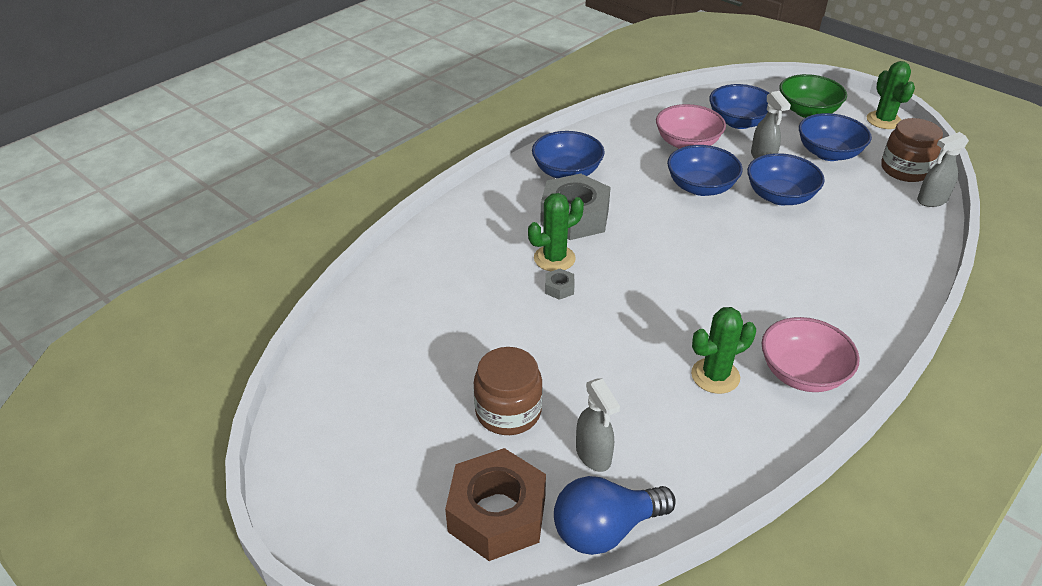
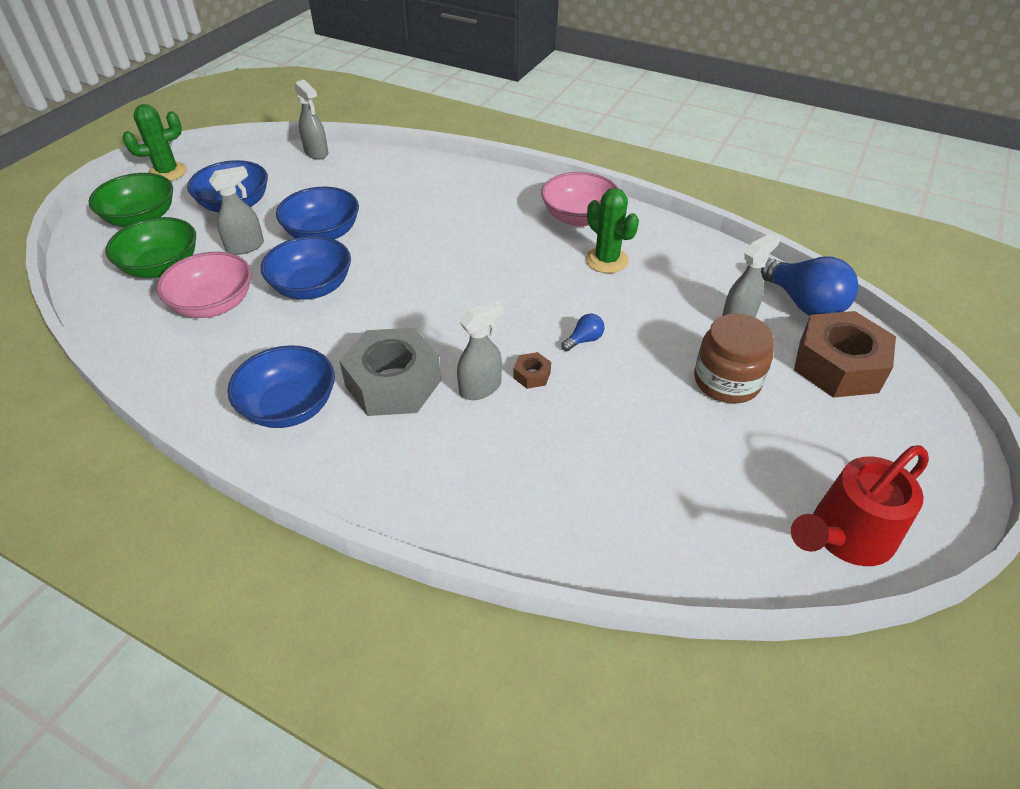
camera: 105 degrees left, 5 degrees up
green cactus [528,193,584,271] -> grey spray bottle [457,300,504,400]
grey nut [545,269,574,300] -> brown nut [514,352,551,389]
blue bowl [709,84,769,129] -> green bowl [105,217,196,278]
brown jar [881,118,943,182] -> none
none -> blue light bulb [561,314,604,351]
none -> red watering can [791,445,929,566]

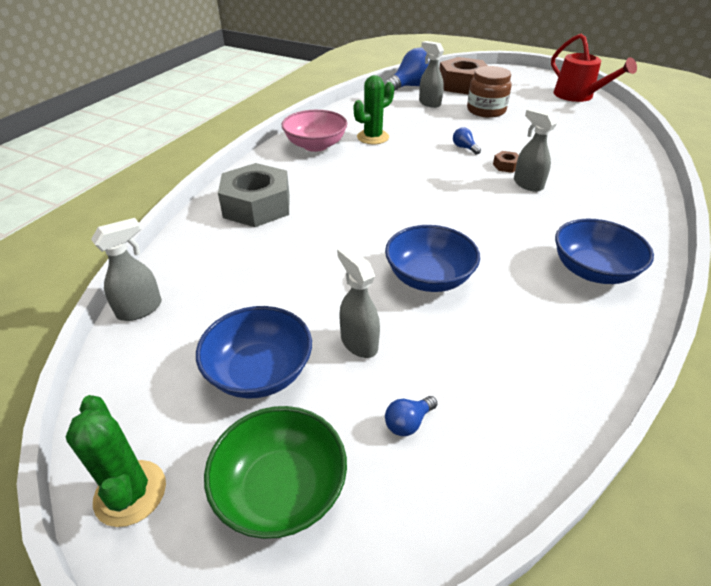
camera: 90 degrees left, 5 degrees down
green bowl [105,217,196,278] -> blue light bulb [385,396,437,436]
pink bowl [156,252,251,318] -> none
blue bowl [276,187,359,240] -> none
grey nut [339,328,441,416] -> grey nut moved to [218,163,290,227]

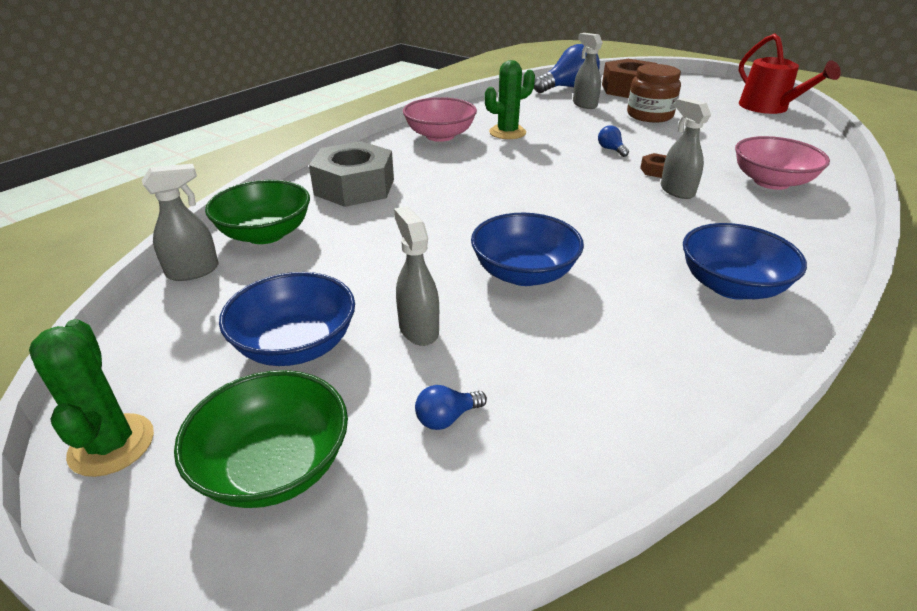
camera: 10 degrees right, 5 degrees down
none -> green bowl [205,180,310,244]
none -> pink bowl [735,136,830,190]

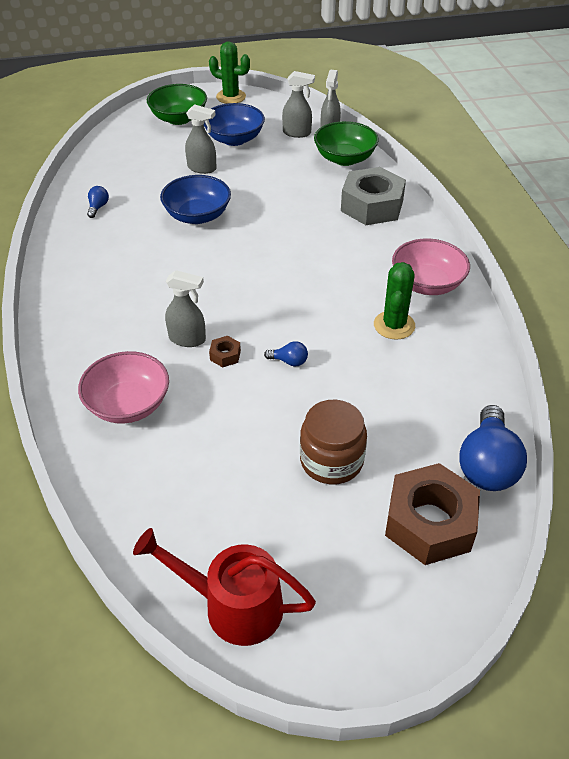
camera: 130 degrees right, 10 degrees up
blue light bulb [415,385,487,430] -> blue light bulb moved to [87,186,109,218]
grey spray bottle [573,33,603,109] -> grey spray bottle moved to [282,71,315,138]
blue bowl [683,223,807,300] -> none

